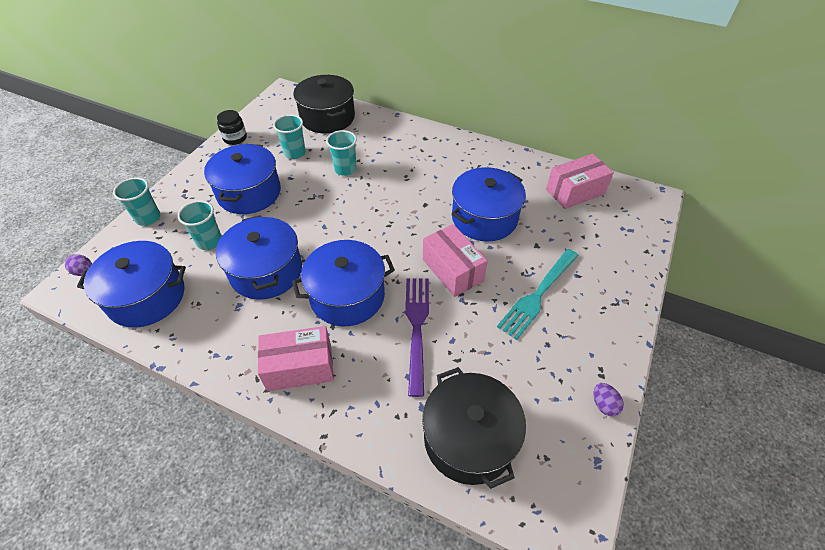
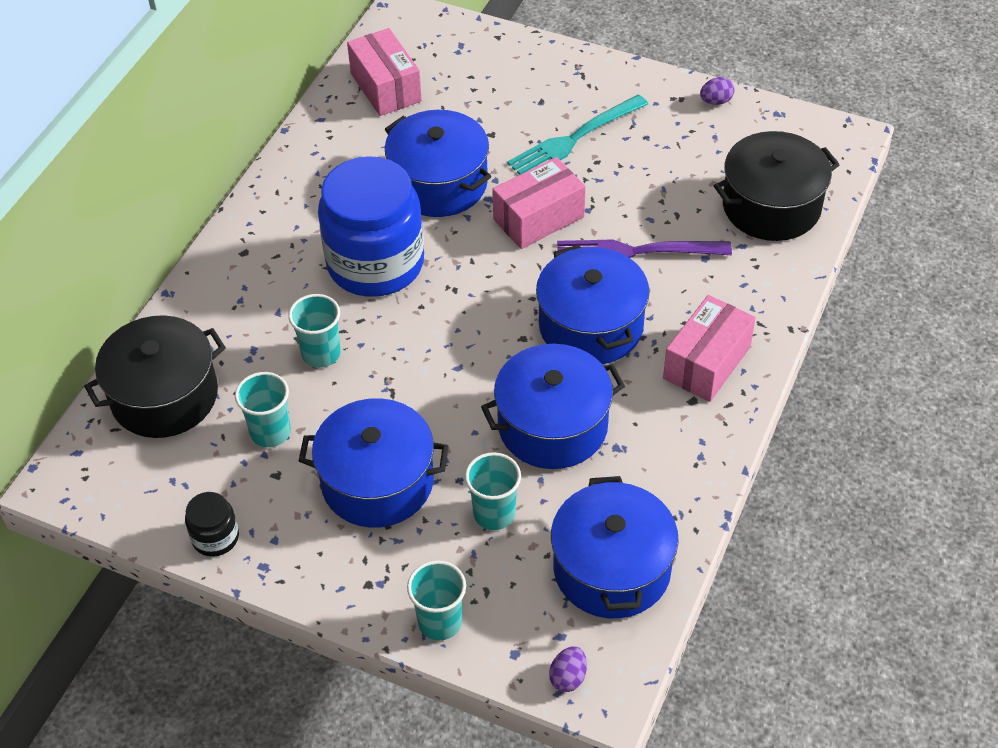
camera: 90 degrees left, 0 degrees up
pink box [258,326,334,391] -> pink box turned 45 degrees clockwise [663,295,756,402]
turquoise fork [497,249,579,340] -> turquoise fork turned 105 degrees clockwise [507,94,648,175]
none -> blue jar [318,156,424,297]

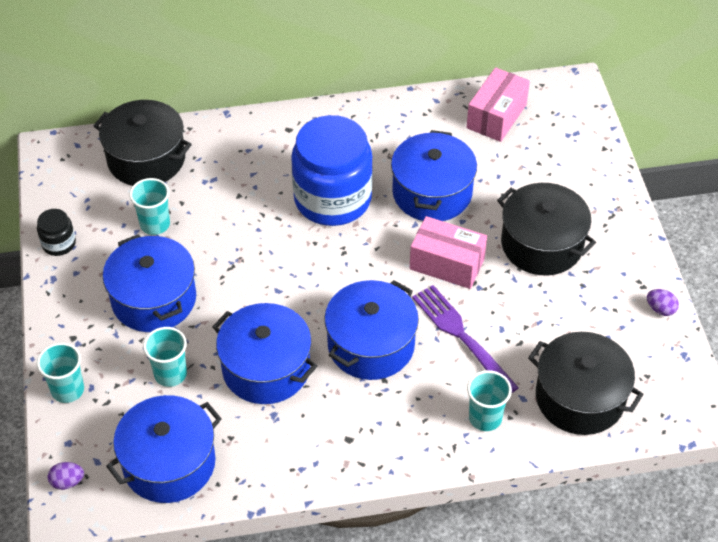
camera: 55 degrees right, 0 degrees up
turquoise cup [288,294,340,368] -> turquoise cup moved to [467,370,512,431]
turquoise fork [507,94,648,175] -> black pot [497,183,596,276]
pink box [663,295,756,402] -> none

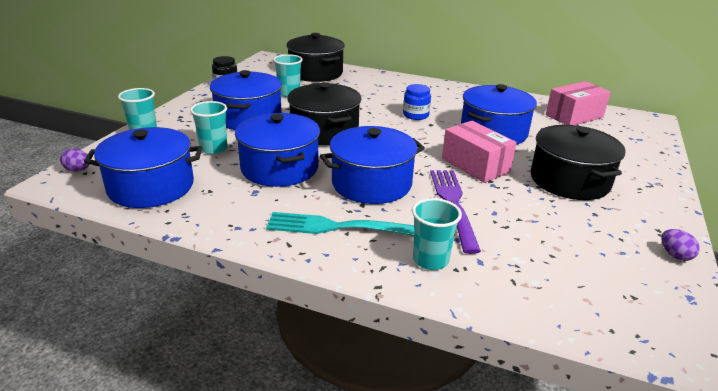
camera: 30 degrees right, 20 degrees down
blue jar [291,115,373,226] -> blue jar [403,84,431,120], size x0.43
black pot [528,332,644,435] -> black pot moved to [287,82,361,146]
none -> turquoise fork [266,212,414,236]

